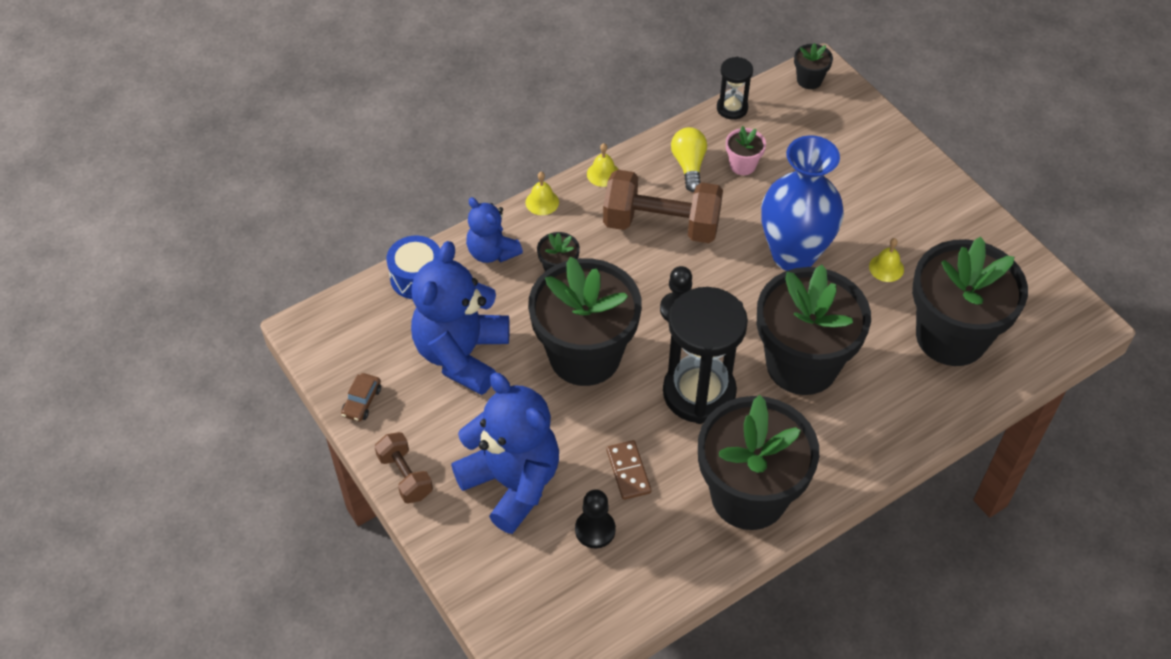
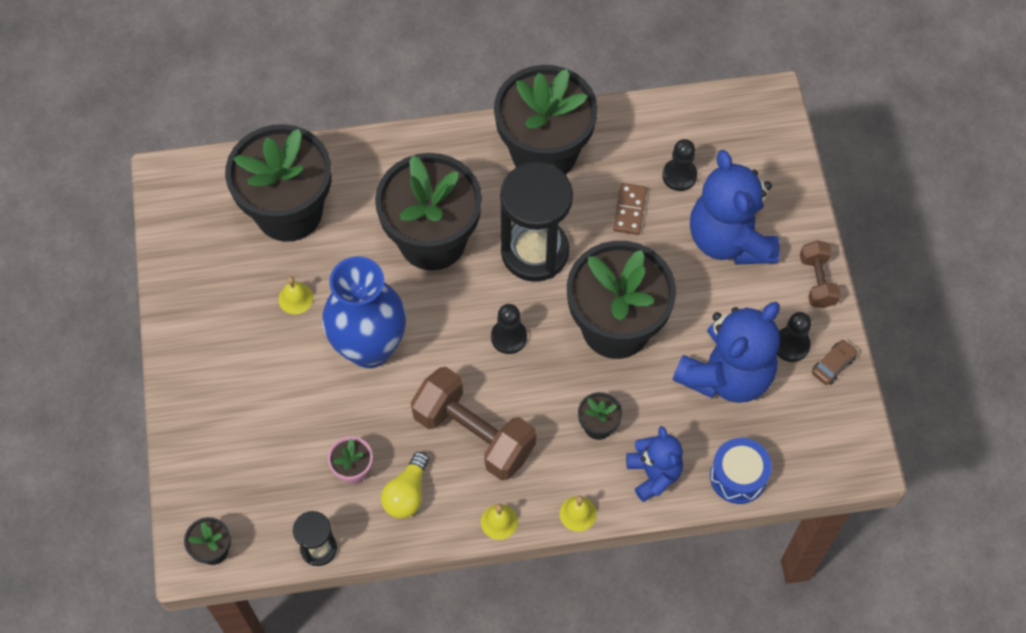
camera: 155 degrees left, 10 degrees up
none -> black pawn [777,312,811,362]

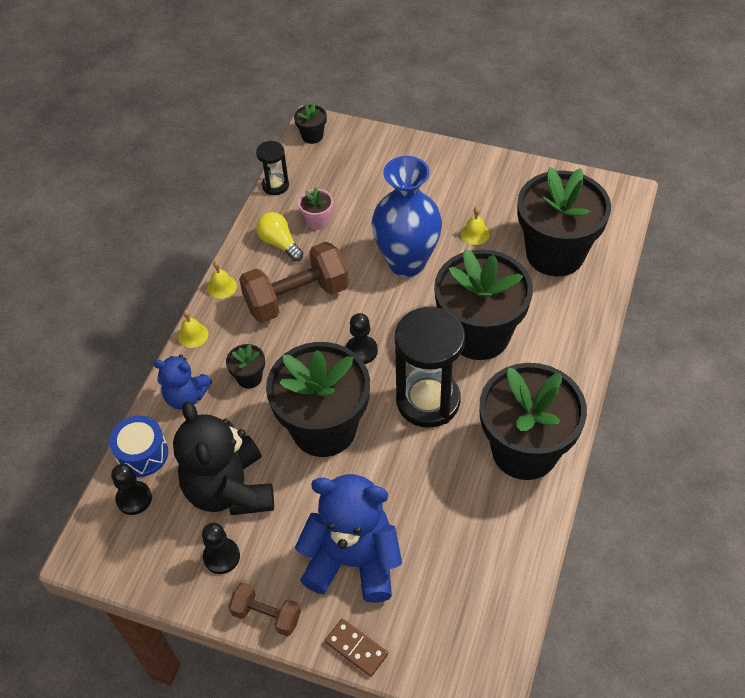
camera: 120 degrees right, 10 degrees down
brown domino [613,183,647,235] -> brown domino moved to [325,618,388,677]
black pawn [662,139,697,191] -> black pawn moved to [111,464,152,515]
blue teddy bear [673,302,780,403] -> black teddy bear [173,401,274,515]
brown car [812,339,858,385] -> none

